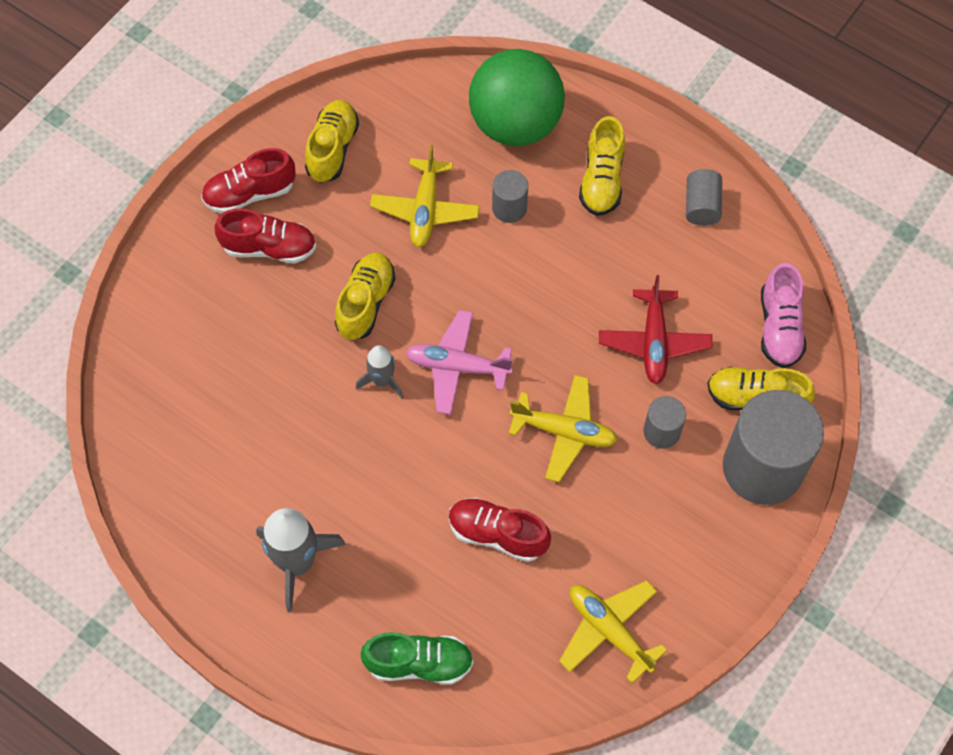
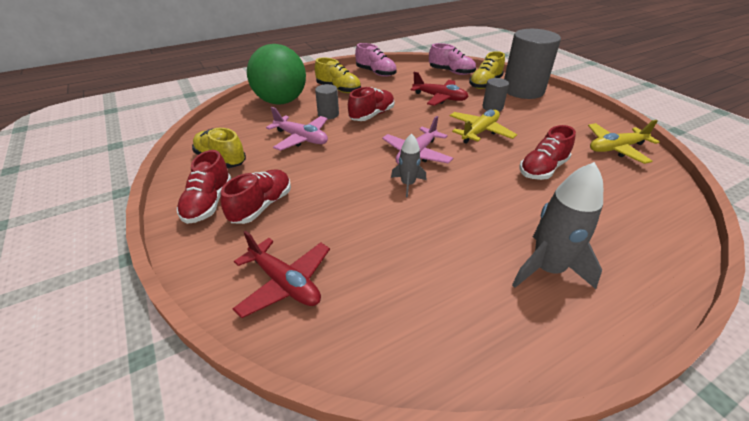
camera: 65 degrees left, 25 degrees down
yellow shoe [335,252,395,340] -> none
green shoe [360,632,474,685] -> none
yellow plane [370,145,480,247] -> pink plane [266,107,328,151]
grey cylinder [686,169,722,226] -> pink shoe [355,43,397,77]
none -> red plane [232,231,330,318]
none -> red shoe [348,87,395,121]

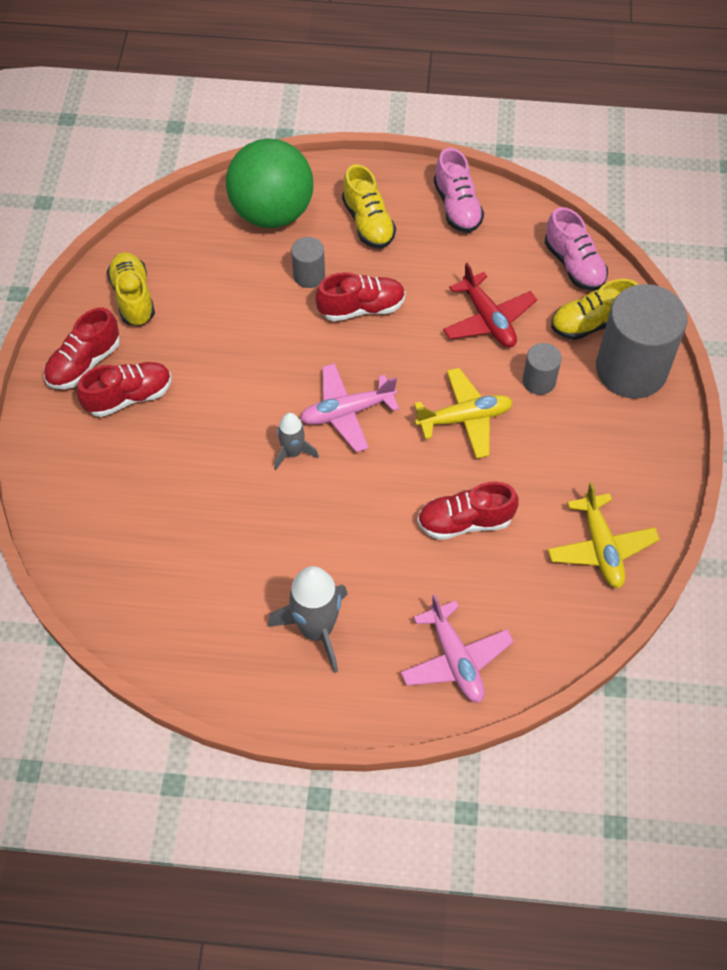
camera: 35 degrees right, 20 degrees up
red plane [232,231,330,318] -> none
pink plane [266,107,328,151] -> pink plane moved to [401,595,514,703]
yellow plane [588,120,660,164] -> yellow plane turned 120 degrees counterclockwise [548,482,660,588]

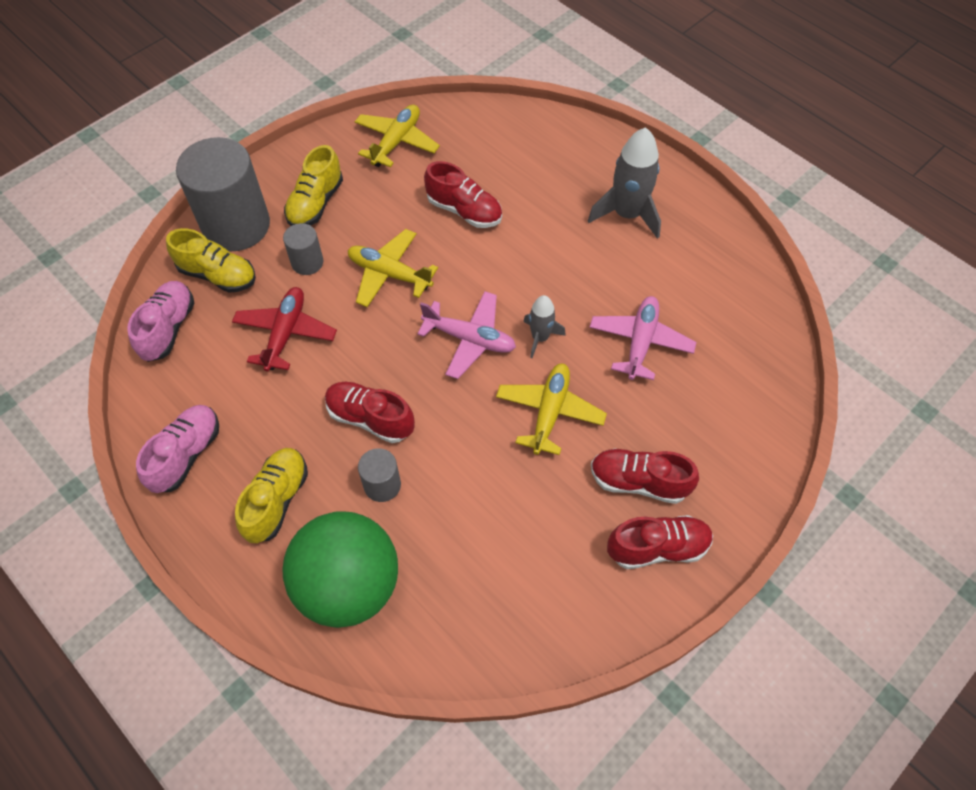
camera: 140 degrees left, 0 degrees up
yellow shoe [107,252,155,326] -> yellow shoe moved to [284,145,343,226]
pink plane [401,595,514,703] -> pink plane moved to [589,296,696,380]
none -> yellow plane [496,364,607,455]

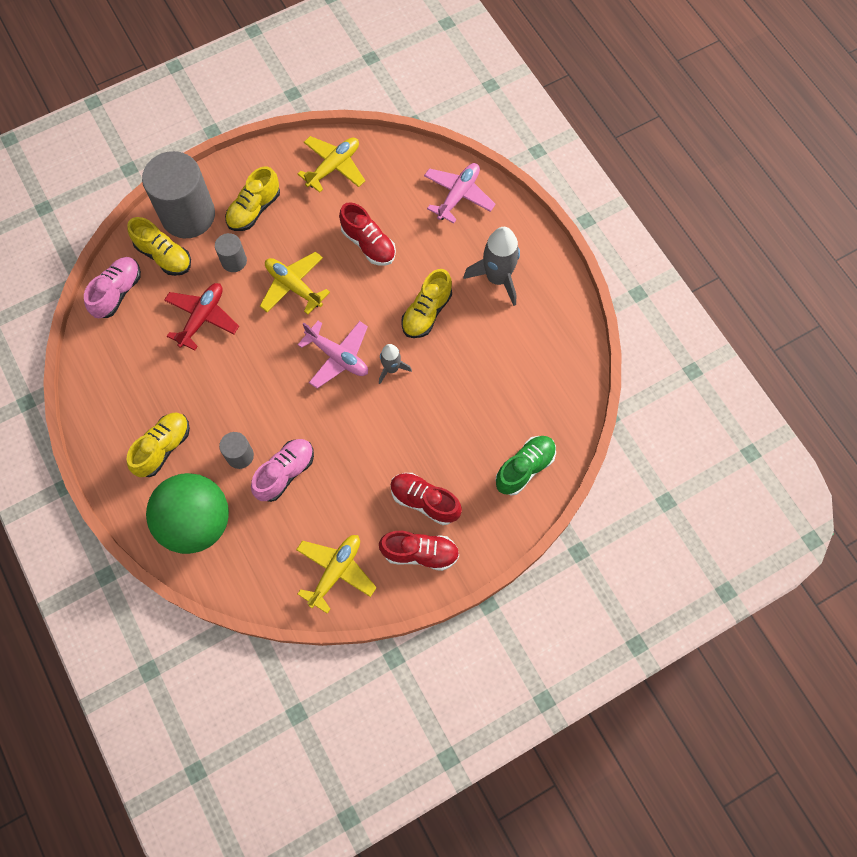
camera: 15 degrees right, 10 degrees up
pink shoe [136,405,219,493] -> pink shoe moved to [251,439,314,502]
red shoe [325,382,415,443] -> none
yellow plane [496,364,607,455] -> yellow plane moved to [296,535,377,614]
pink plane [589,296,696,380] -> pink plane moved to [424,163,496,223]
none -> yellow shoe [401,269,452,338]
none -> green shoe [495,436,556,495]

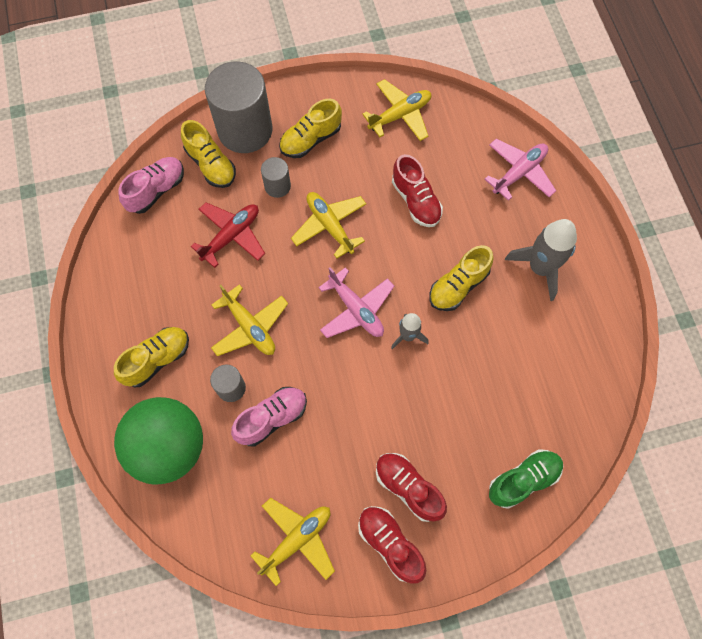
camera: 15 degrees right, 0 degrees up
red shoe [379,531,459,571] -> red shoe turned 150 degrees counterclockwise [358,506,426,584]
none -> yellow plane [211,284,288,356]

